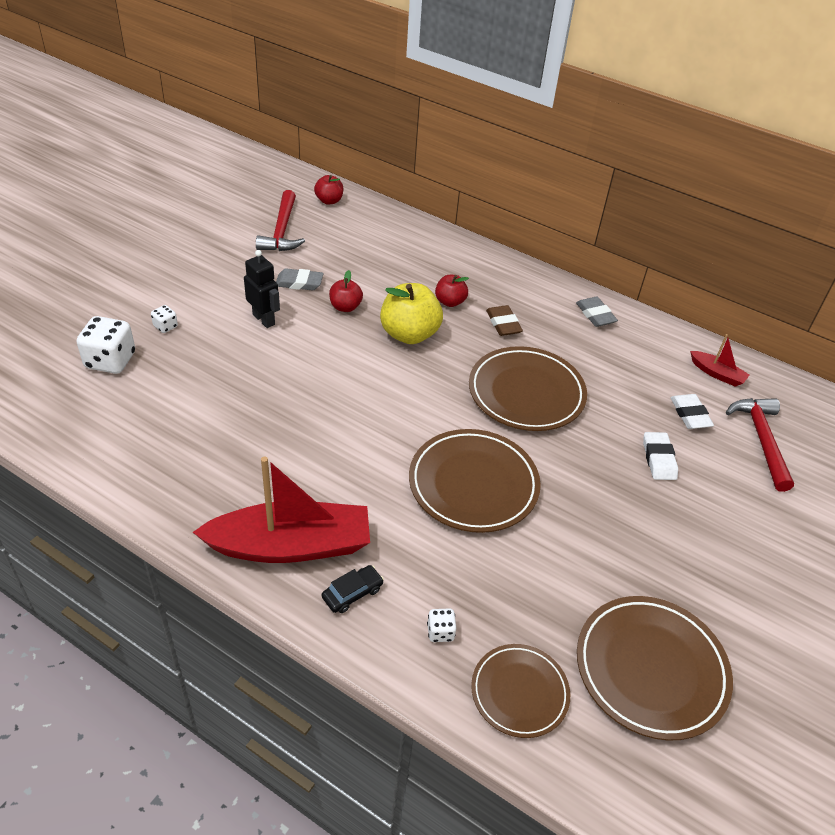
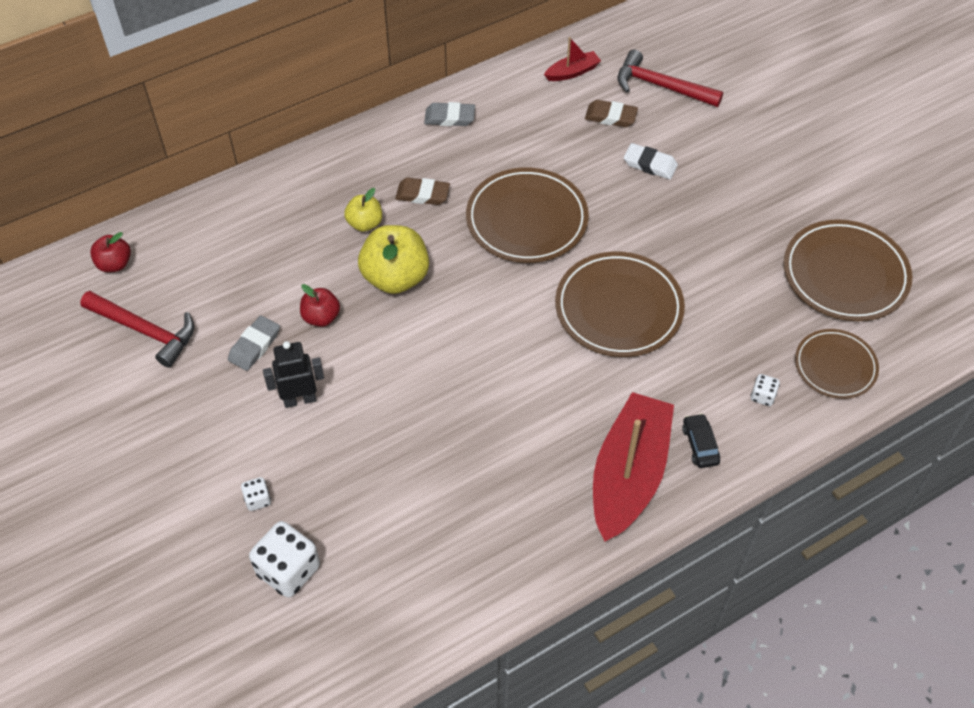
camera: 60 degrees left, 10 degrees up
red apple [435,275,469,307] -> yellow apple [344,188,382,232]
white eraser [670,394,714,429] -> brown eraser [585,100,638,127]

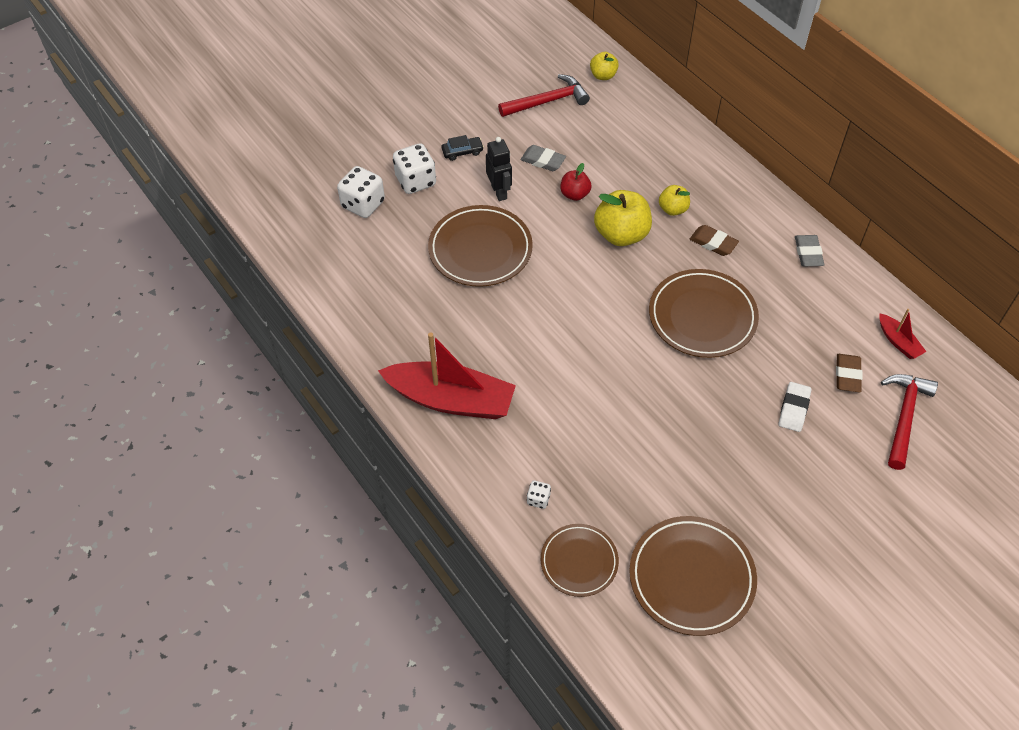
camera: 85 degrees right, 0 degrees up
red hammer [80,291,194,368] -> red hammer turned 135 degrees counterclockwise [498,74,590,117]
red apple [90,232,131,272] -> yellow apple [590,52,619,80]
white dice [241,477,271,511] -> white dice [393,143,436,194], size x2.04
brown eraser [395,178,450,205] -> brown eraser turned 60 degrees counterclockwise [690,225,739,256]
brown plate [555,252,685,357] -> brown plate moved to [428,205,533,287]
black car [682,413,720,468] -> black car moved to [441,135,484,161]

